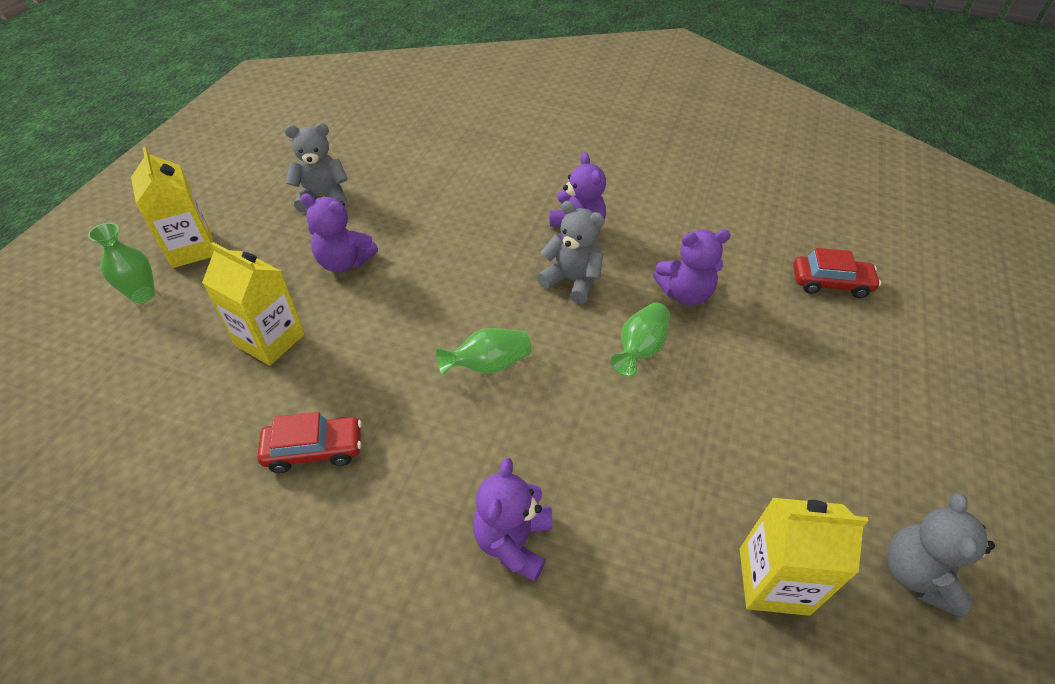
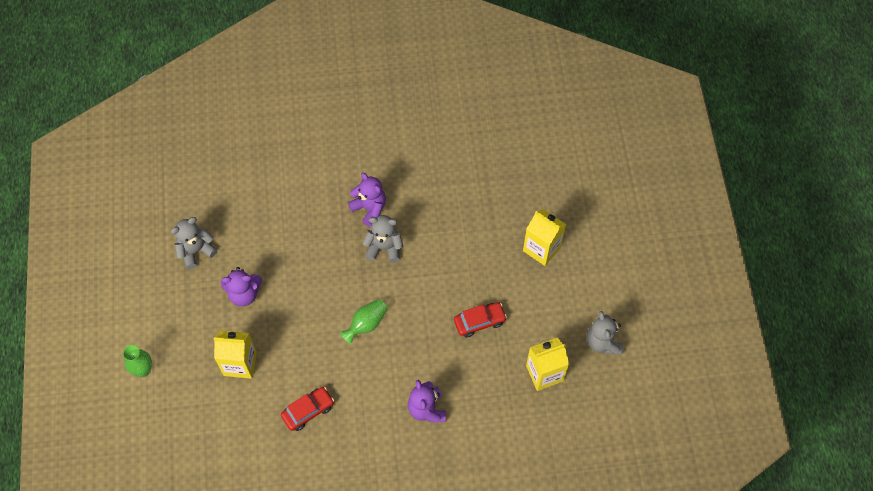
camera: 25 degrees left, 15 degrees up
yellow carton [131,147,214,268] -> yellow carton moved to [523,209,566,266]
green vase [611,303,670,377] -> none
purple teddy bear [653,230,731,306] -> none
red car [793,248,881,298] -> red car moved to [454,302,507,337]

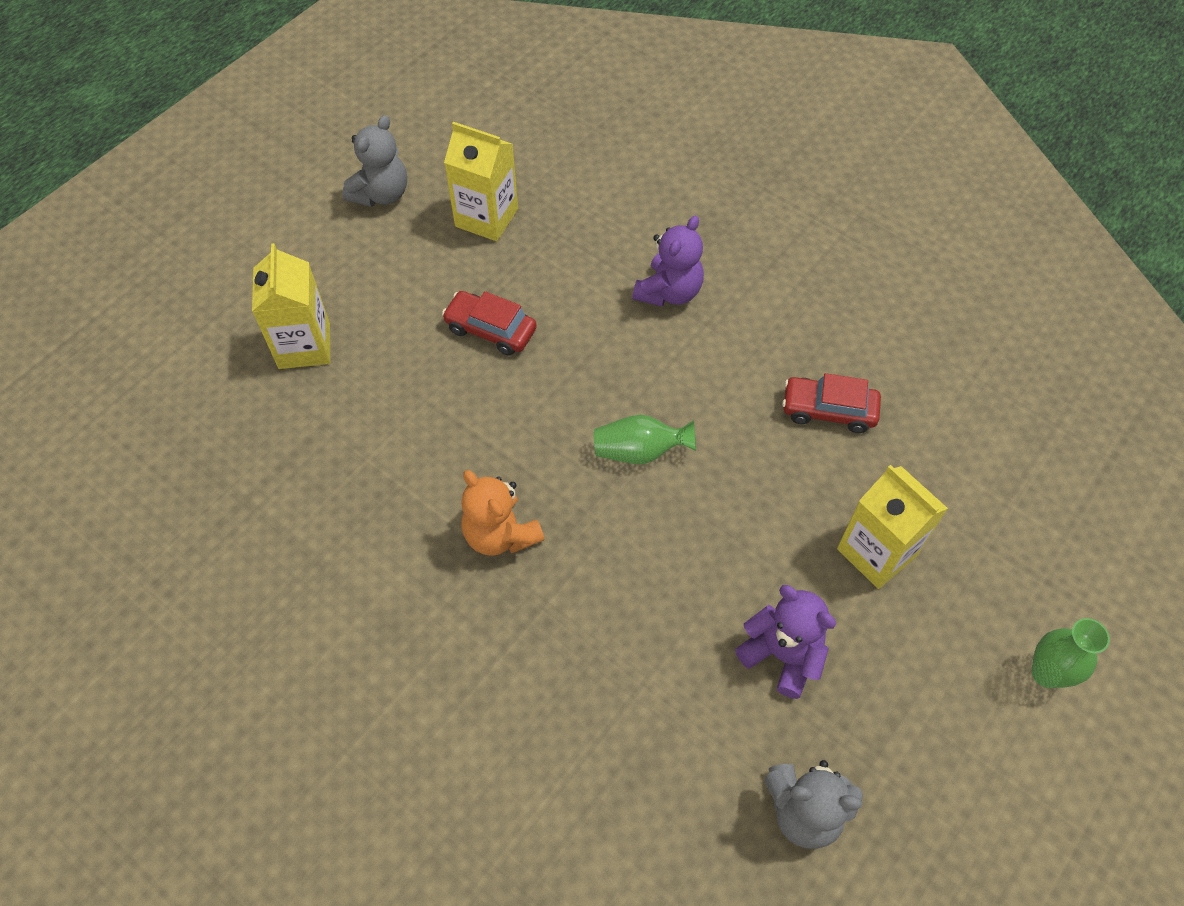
camera: 135 degrees left, 5 degrees down
purple teddy bear [348,173,386,227] -> none
grey teddy bear [362,215,404,263] -> orange teddy bear [461,470,544,556]

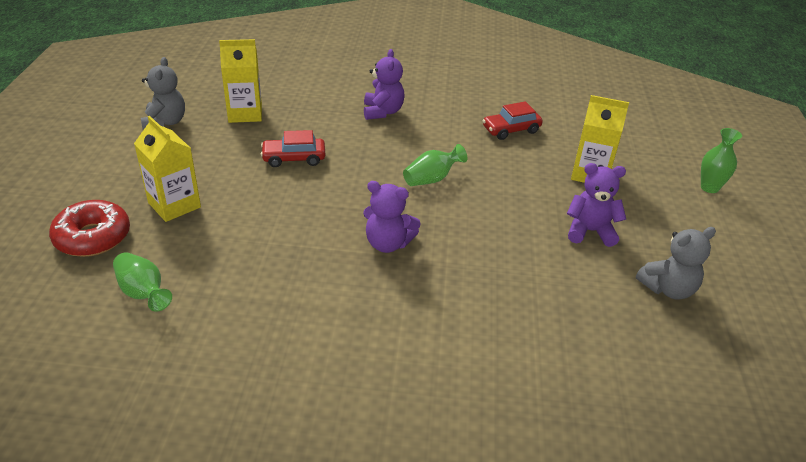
camera: 35 degrees left, 20 degrees down
orange teddy bear [461,470,544,556] -> purple teddy bear [363,181,421,253]
none -> red donut [49,200,130,257]
none -> green vase [113,252,172,312]

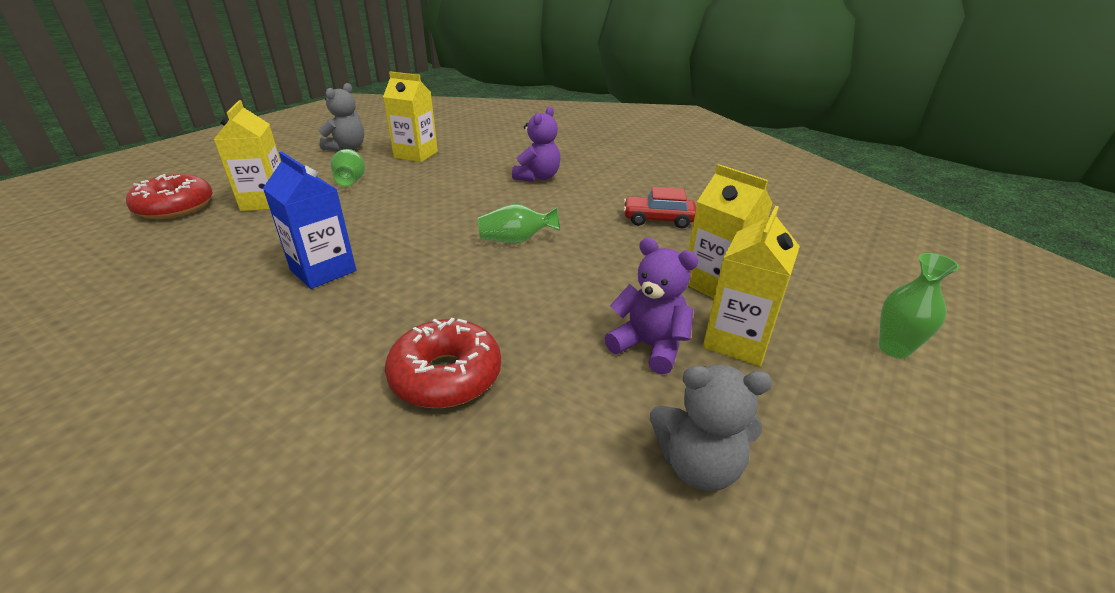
camera: 30 degrees right, 5 degrees down
green vase [113,252,172,312] -> green vase moved to [330,149,365,187]
red car [261,130,325,167] -> none
purple teddy bear [363,181,421,253] -> none
none -> blue carton [263,152,356,289]
none -> red donut [385,318,501,408]
none -> yellow carton [703,206,800,366]

